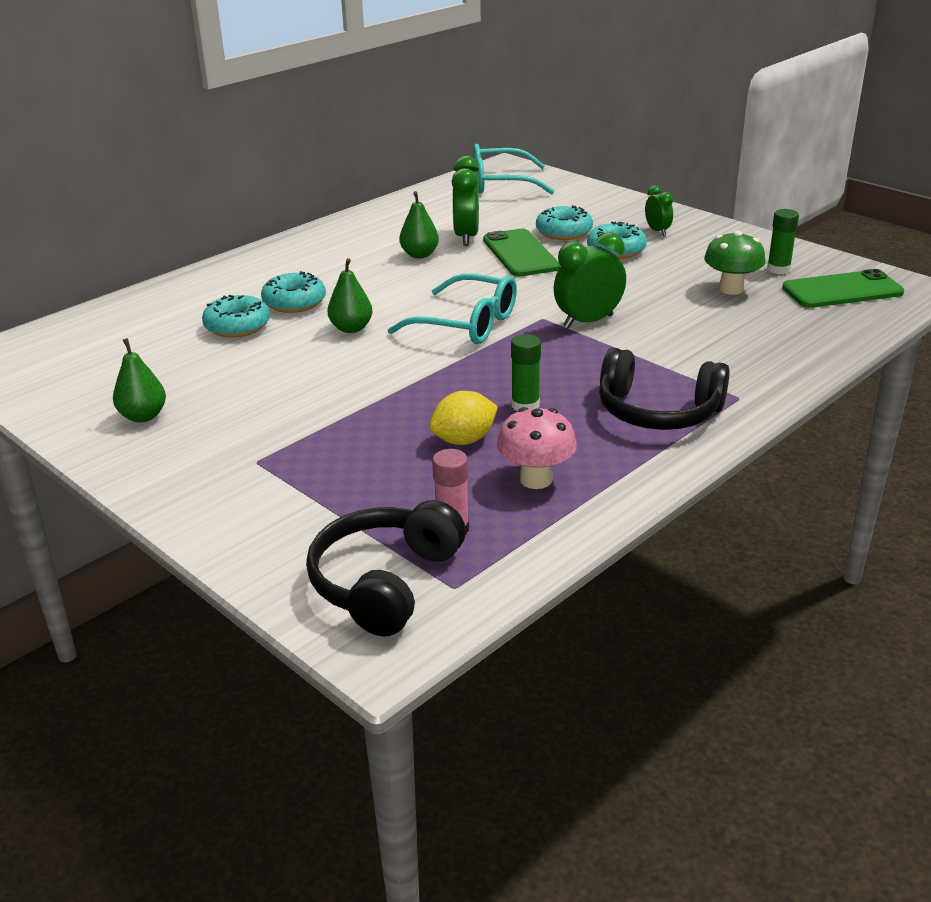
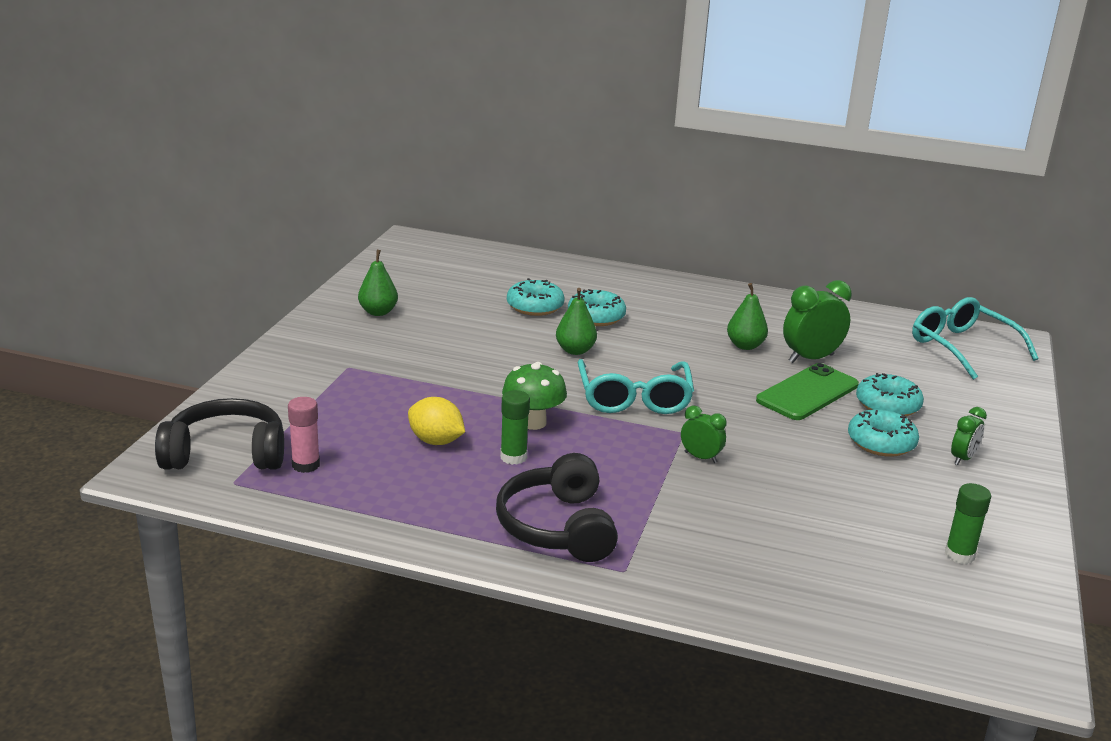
camera: 60 degrees right, 5 degrees down
pink mushroom [497,407,577,489] -> none
green clock [554,232,626,329] -> green clock [681,405,727,463], size x0.57
green mushroom [704,231,766,295] -> green mushroom moved to [502,362,567,430]
green phone [782,269,904,308] -> none

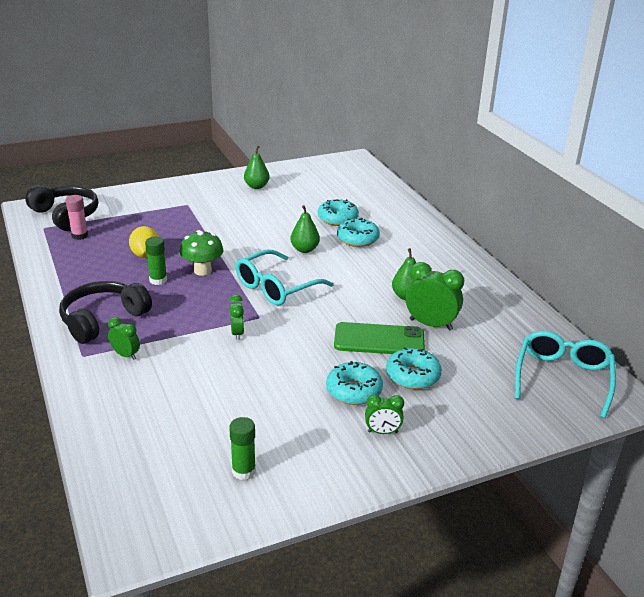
camera: 50 degrees right, 5 degrees up
none -> green clock [108,317,140,360]

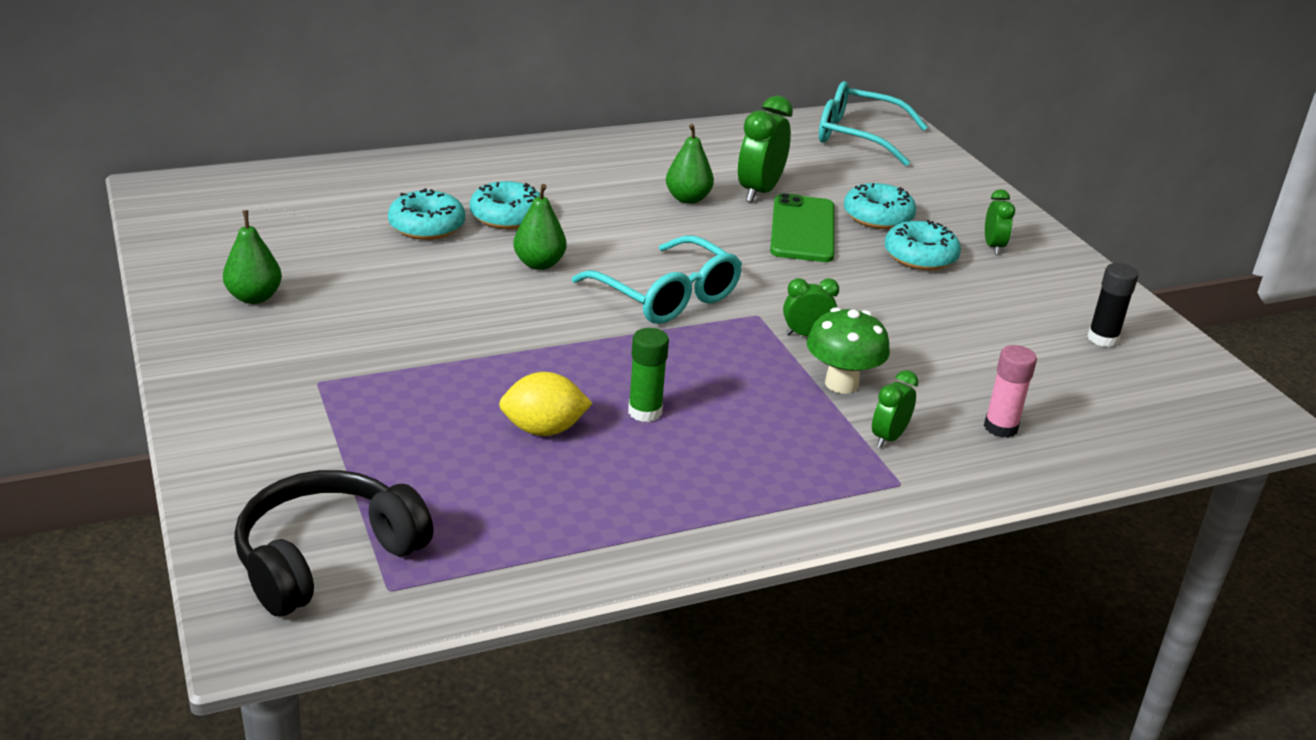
camera: 90 degrees left, 0 degrees up
black headphones [59,281,152,344] -> none
pink glue stick [65,195,88,240] -> pink glue stick moved to [984,345,1037,438]
green mushroom [180,230,224,276] -> green mushroom moved to [807,307,890,394]
green glue stick [229,417,256,480] -> black glue stick [1087,263,1138,347]

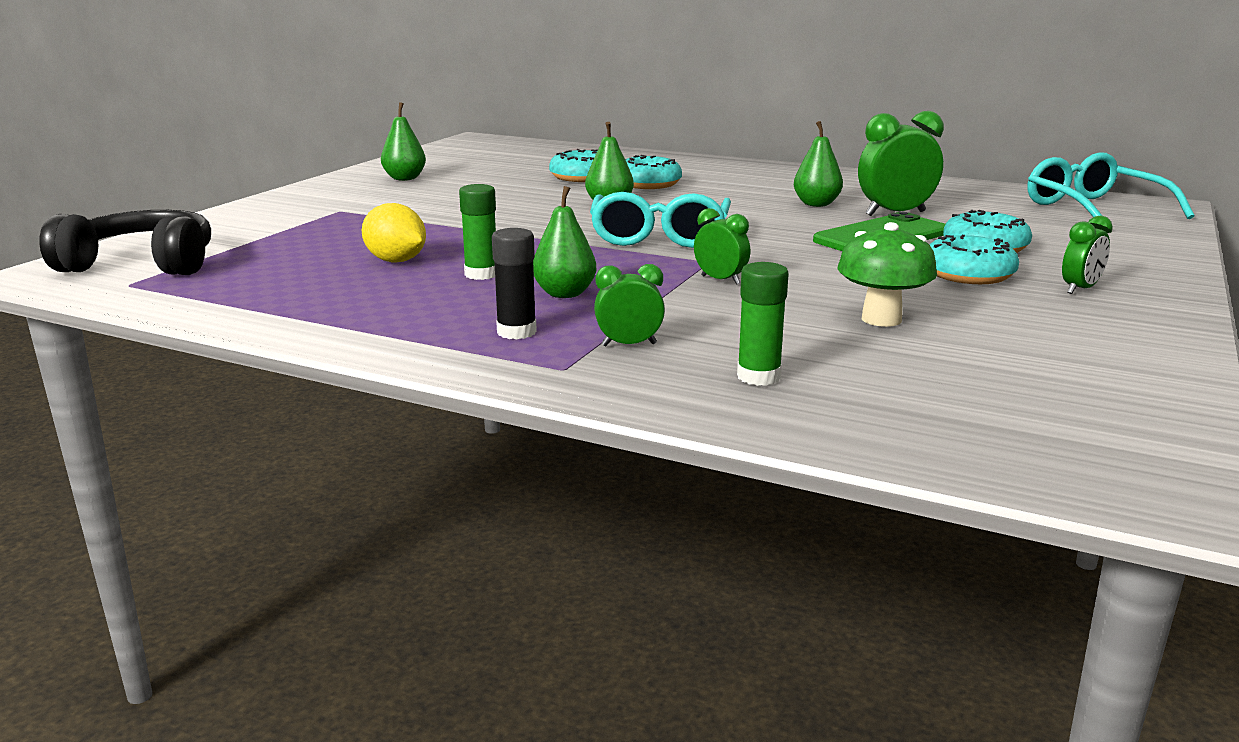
camera: 50 degrees right, 10 degrees down
green mushroom [807,307,890,394] -> green mushroom moved to [838,222,937,327]
pink glue stick [984,345,1037,438] -> green glue stick [737,262,789,386]
black glue stick [1087,263,1138,347] -> black glue stick moved to [492,228,537,339]
none -> green pear [533,186,597,298]

